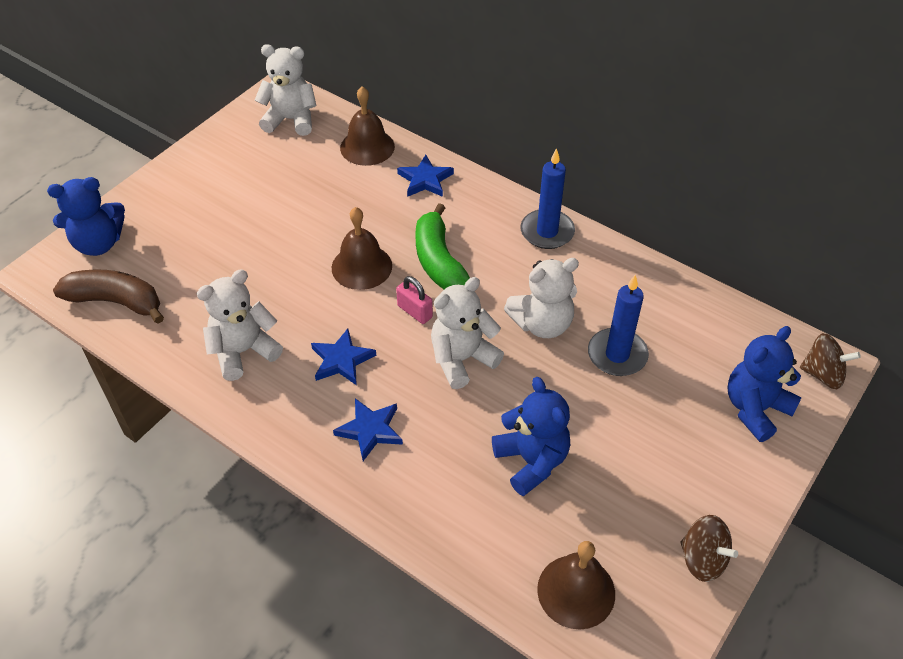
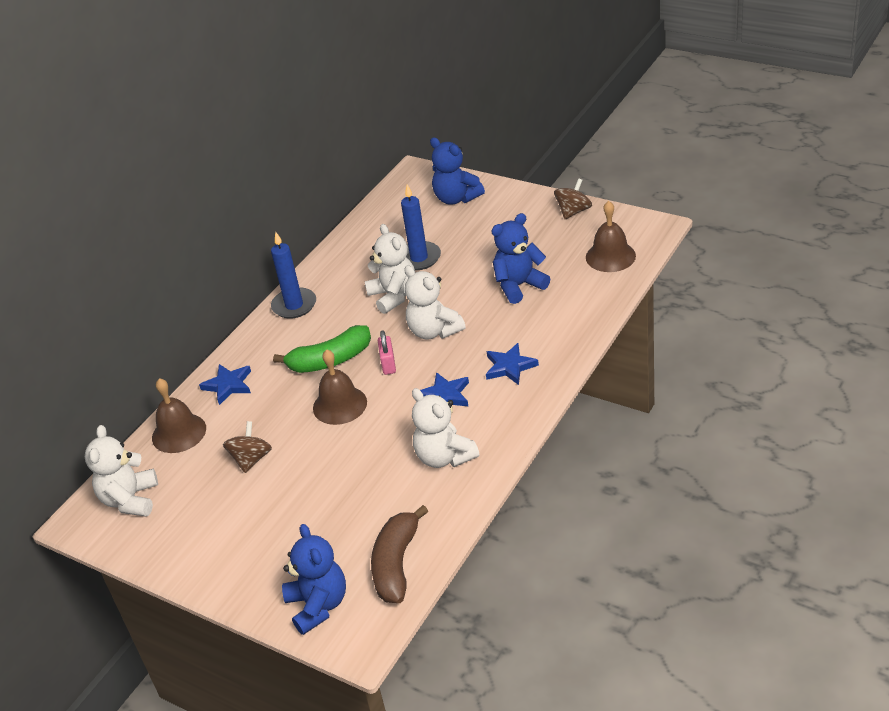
camera: 90 degrees left, 10 degrees down
pink padlock [396,276,433,324] -> pink padlock turned 45 degrees counterclockwise [378,330,396,375]
brown spinning top [800,333,861,389] -> brown spinning top moved to [223,421,272,473]

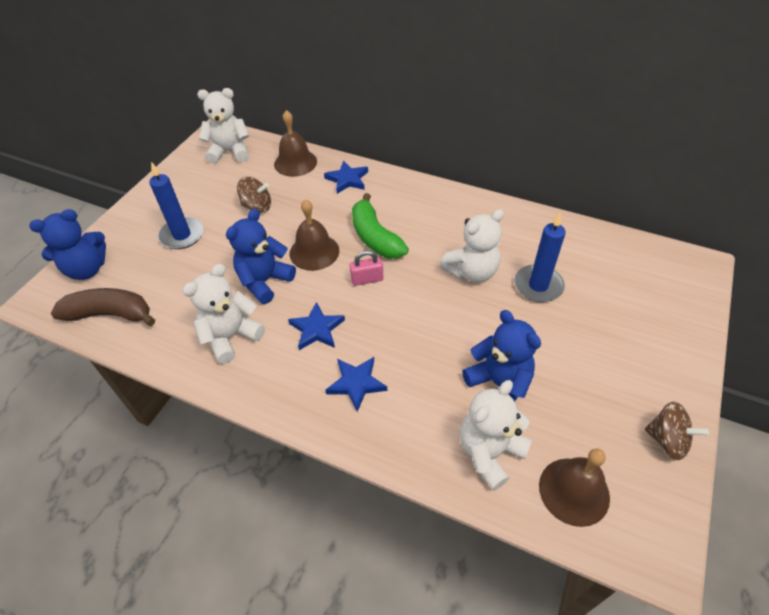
camera: 80 degrees right, 10 degrees up
blue candle [271,232,316,318] -> blue candle moved to [149,162,204,249]
white teddy bear [404,265,466,339] -> white teddy bear moved to [460,380,532,491]
blue teddy bear [430,137,485,205] -> blue teddy bear moved to [226,209,296,304]

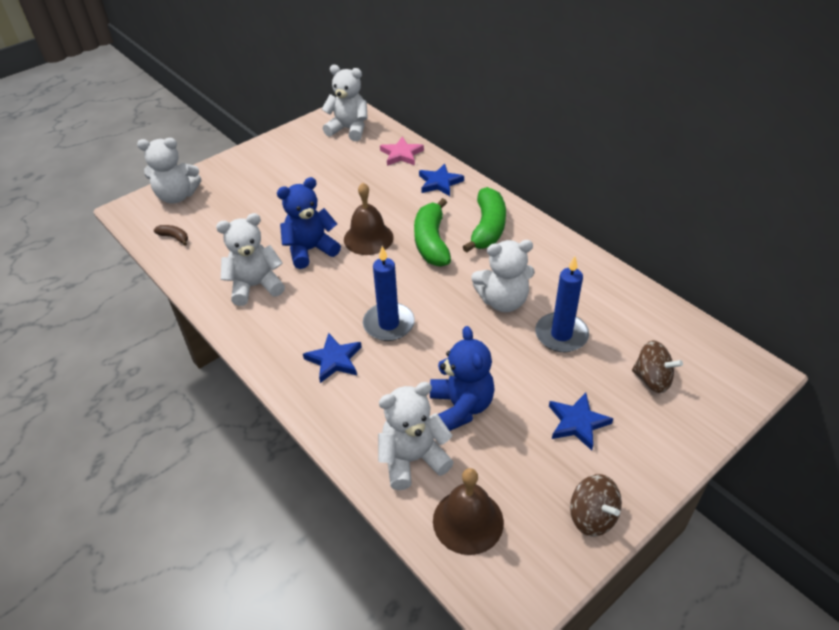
camera: 25 degrees right, 5 degrees down
blue teddy bear [29,209,106,280] -> white teddy bear [137,138,201,204]
brown banana [51,288,155,326] -> brown banana [154,225,188,246], size x0.46
blue candle [149,162,204,249] -> blue candle moved to [363,246,415,341]
brown spinning top [237,177,271,213] -> brown spinning top moved to [632,340,683,393]
brown bell [274,110,317,177] -> pink star [380,137,424,166]
blue star [288,302,345,350] -> blue star moved to [549,393,613,450]
pink padlock [350,250,383,286] -> none
none -> green banana [463,187,506,253]

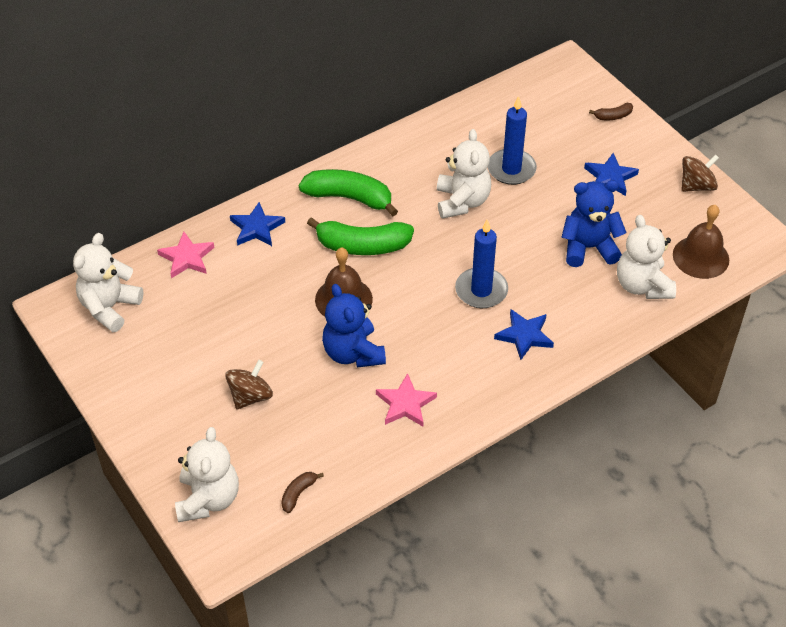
camera: 85 degrees left, 5 degrees up
white teddy bear [216,213,285,306] -> pink star [376,373,437,426]
brown spinning top [632,340,683,393] -> brown spinning top moved to [225,360,273,410]
none -> brown banana [589,103,633,120]

